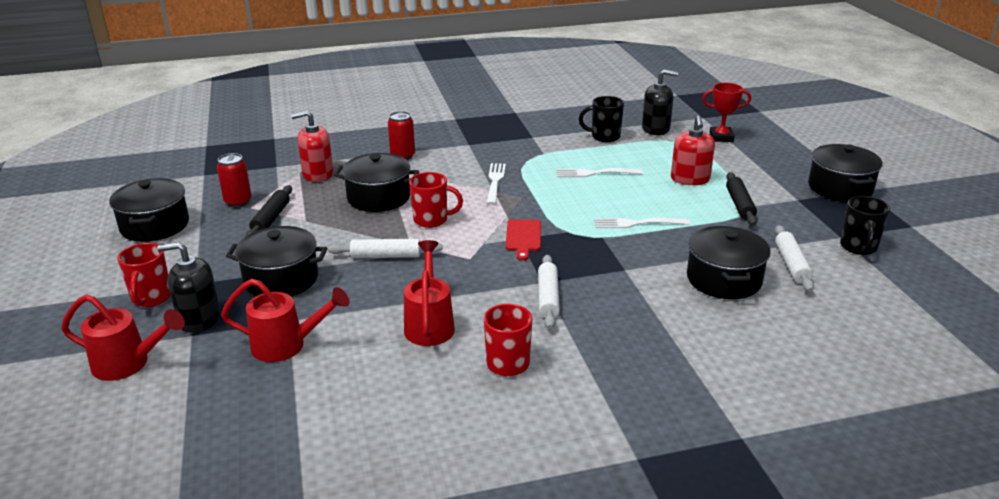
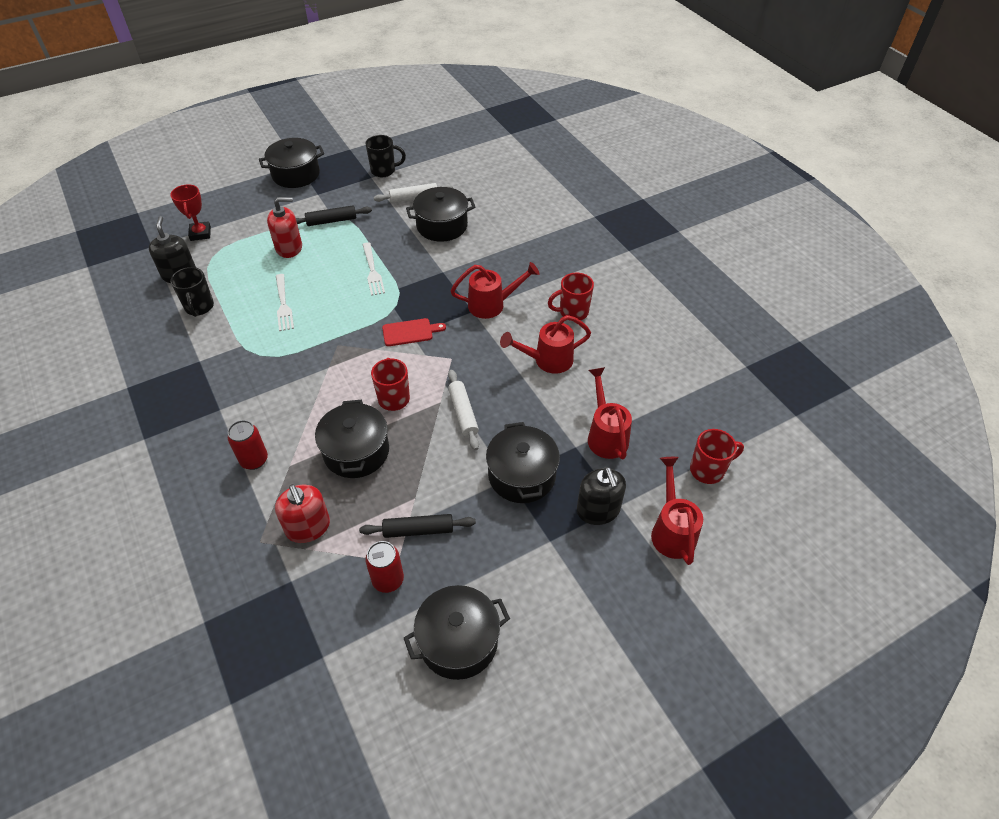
camera: 105 degrees left, 20 degrees up
red mug [117,243,171,307] -> red mug moved to [690,429,744,484]
white fork [487,163,506,205] -> none
white rolling pin [538,255,560,329] -> red watering can [450,262,540,319]

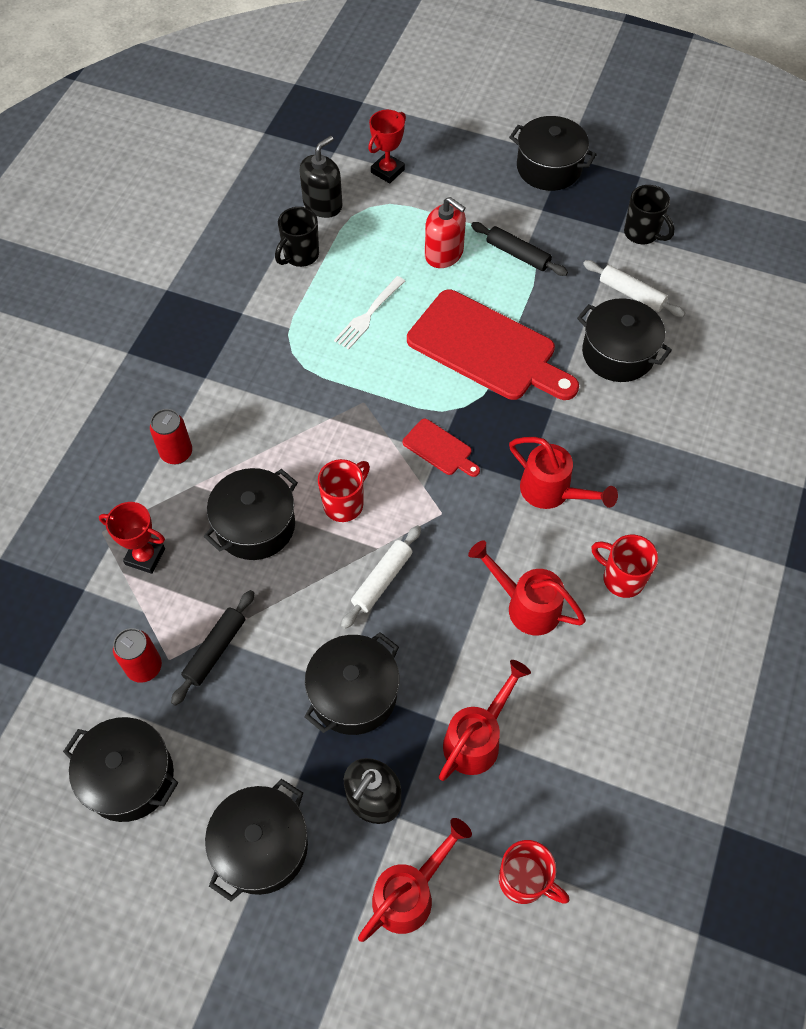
camera: 50 degrees right, 10 degrees up
red soap dispenser [275,484,330,543] -> red trophy [99,502,165,574]
black rolling pin [359,514,476,538] -> black rolling pin turned 75 degrees clockwise [171,590,254,706]
white fork [362,242,385,296] -> red cutting board [407,290,579,400]
none -> black pot [205,779,308,901]

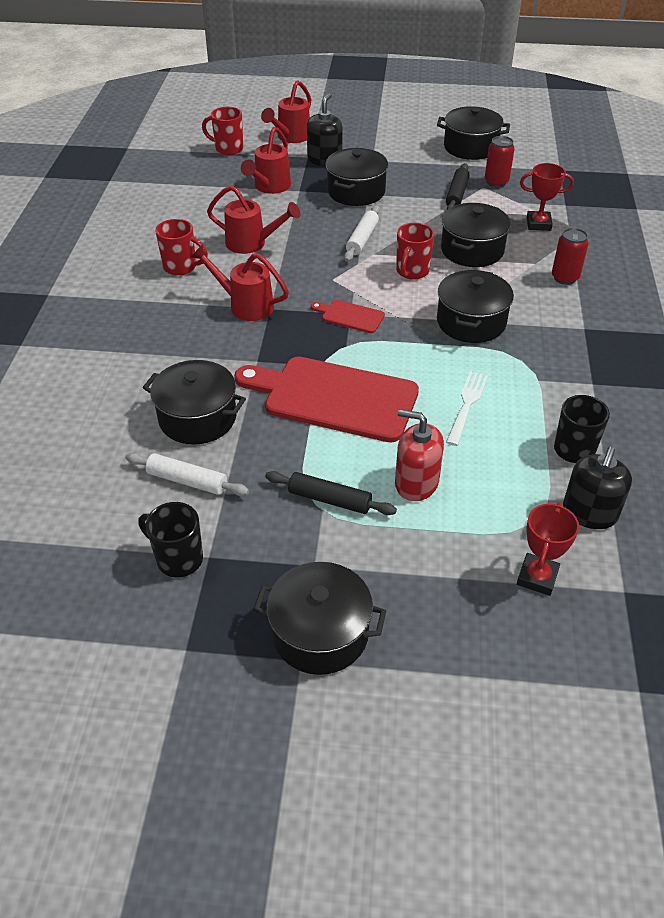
camera: 165 degrees right, 15 degrees down
black pot [205,779,308,901] -> black pot moved to [437,270,514,343]

